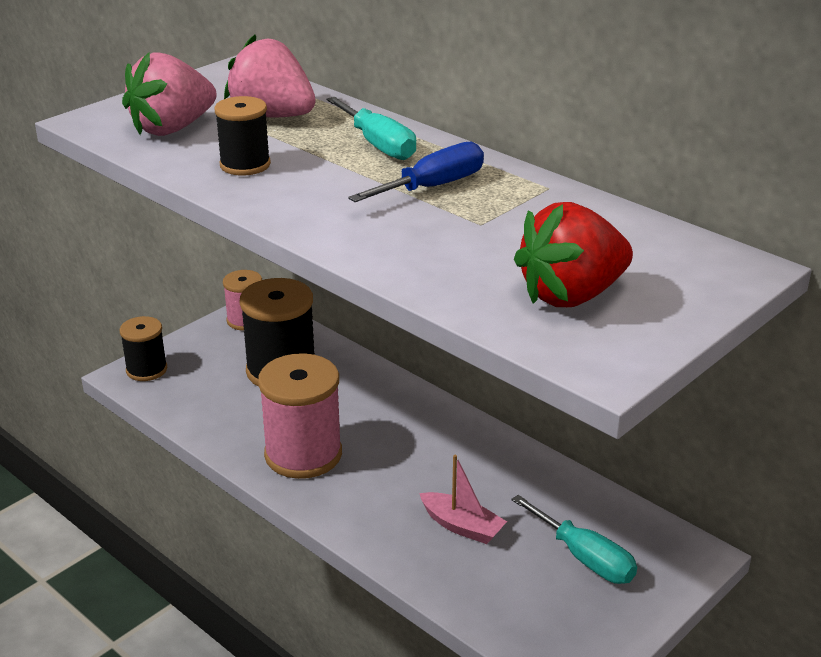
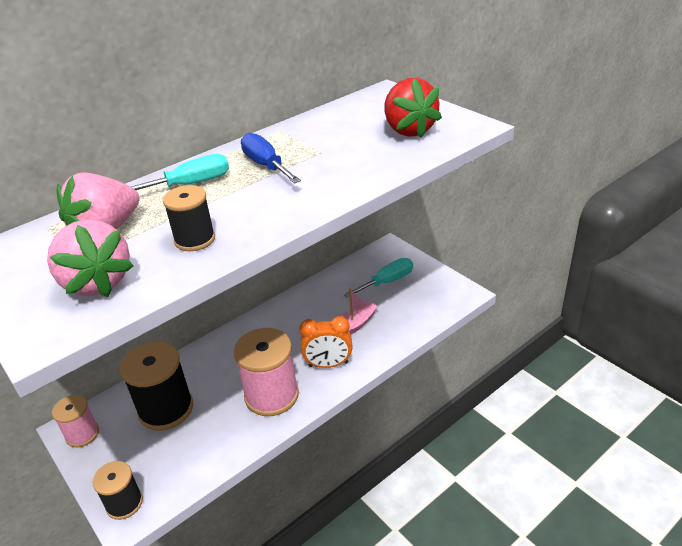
camera: 80 degrees left, 5 degrees up
none -> orange clock [300,316,353,368]

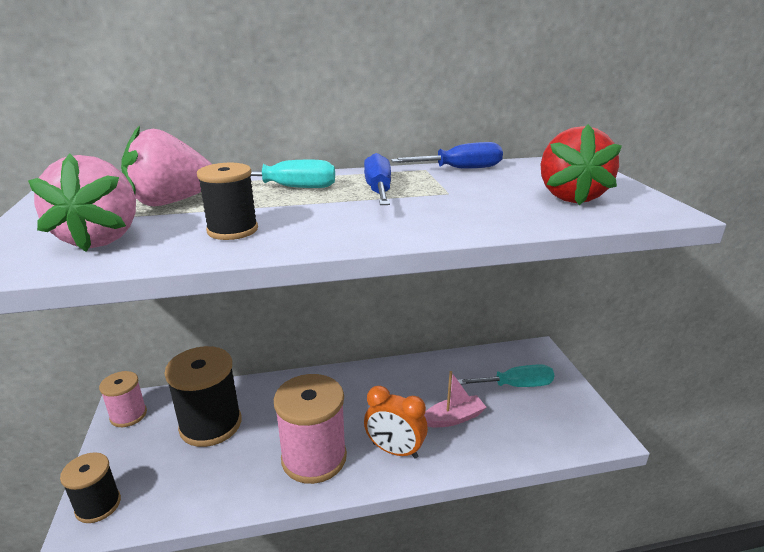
camera: 25 degrees right, 10 degrees down
none -> blue screwdriver [391,142,503,169]

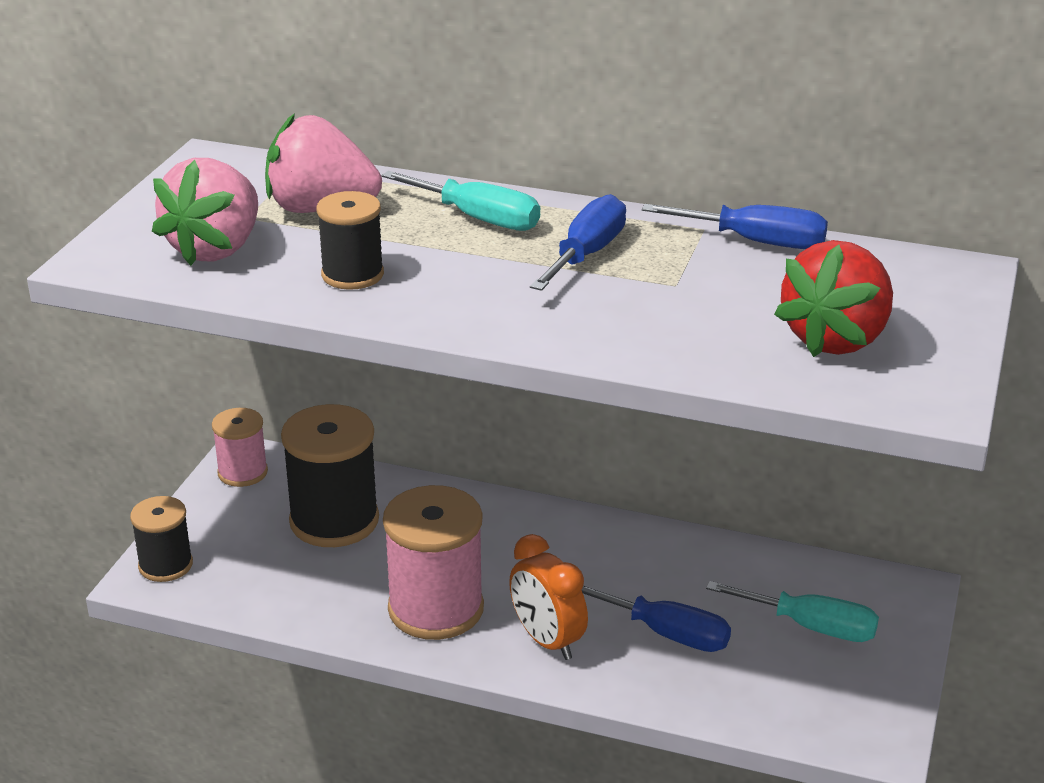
camera: 30 degrees right, 5 degrees up
pink boat [424,371,486,427] -> blue screwdriver [582,585,731,652]

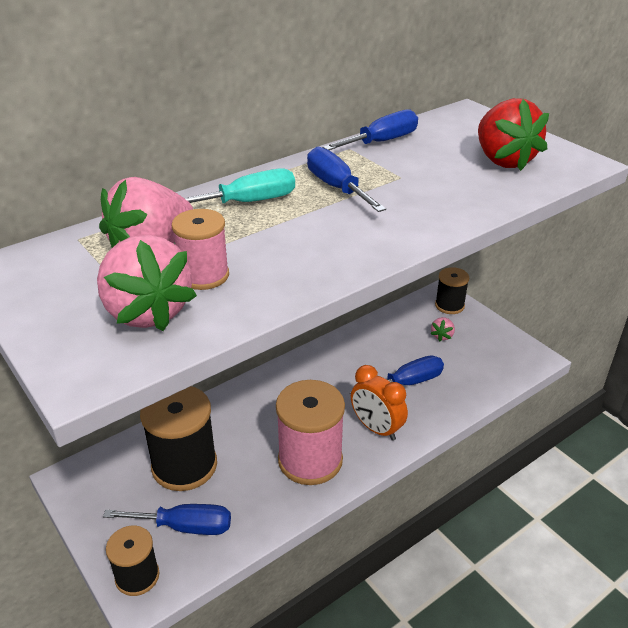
camera: 55 degrees left, 5 degrees up
pink spool [212,408,268,487] -> pink spool moved to [172,209,229,290]
black spool [316,191,384,290] -> black spool moved to [435,267,469,314]
orange clock [509,534,588,660] -> orange clock turned 45 degrees clockwise [351,365,408,441]
turquoise screwdriver [706,581,879,642] -> pink strawberry [430,317,455,341]
none -> blue screwdriver [103,504,231,535]

